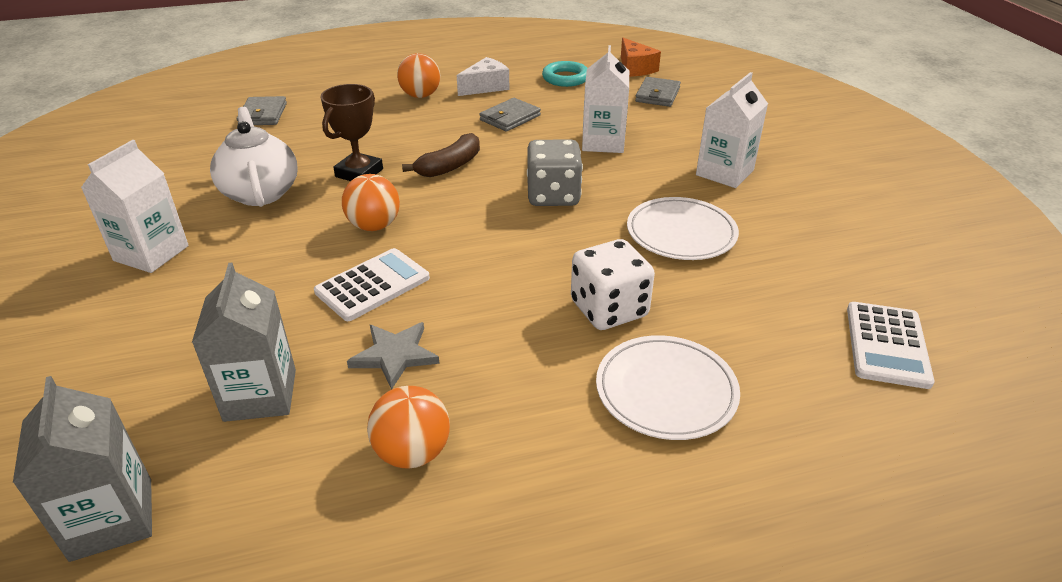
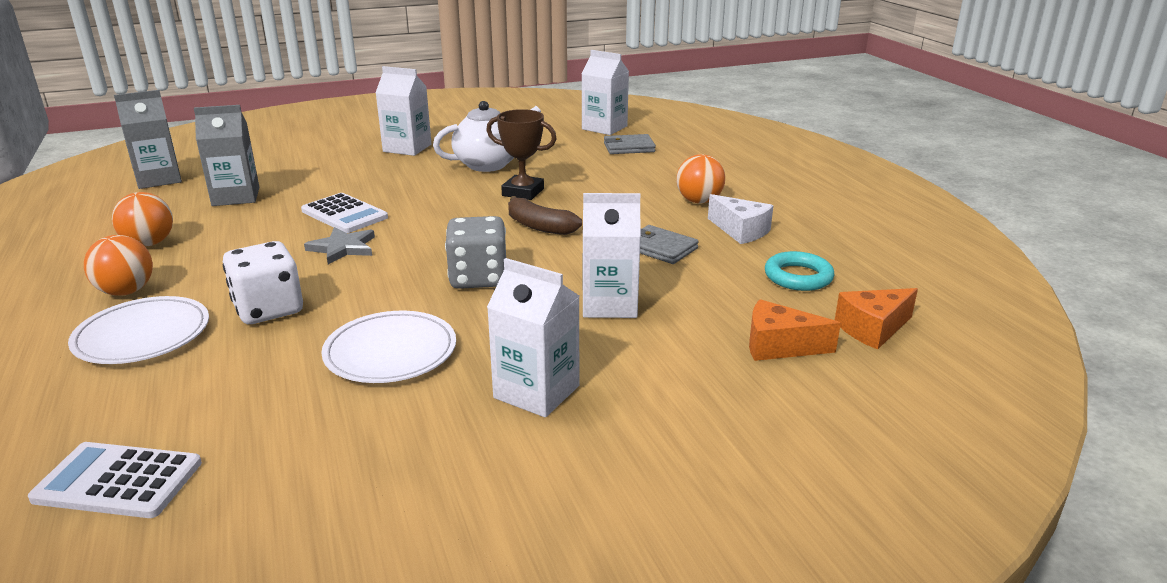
camera: 85 degrees right, 10 degrees down
orange ball [342,174,400,231] -> orange ball moved to [84,235,153,296]
grey star [347,322,440,390] -> grey star moved to [304,227,375,264]
grey wallet [635,77,681,107] -> orange cheese [749,299,841,361]
none -> white carton [582,50,629,135]

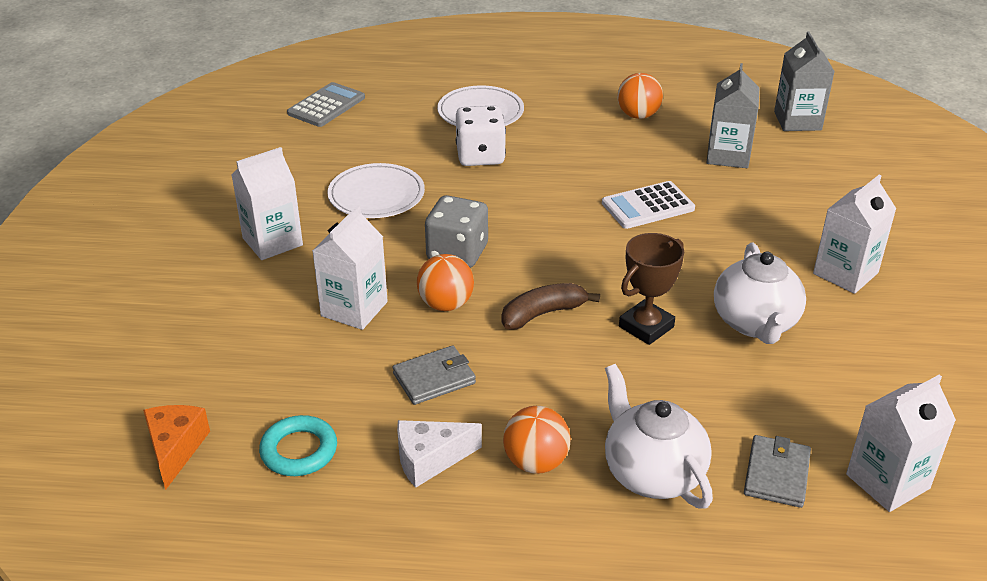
camera: 115 degrees right, 10 degrees up
white calculator [28,442,202,518] -> grey calculator [287,82,365,127]
orange ball [84,235,153,296] -> orange ball moved to [417,254,474,311]
grey star [304,227,375,264] -> none
orange cheese [749,299,841,361] -> none
none -> white teapot [605,364,713,509]

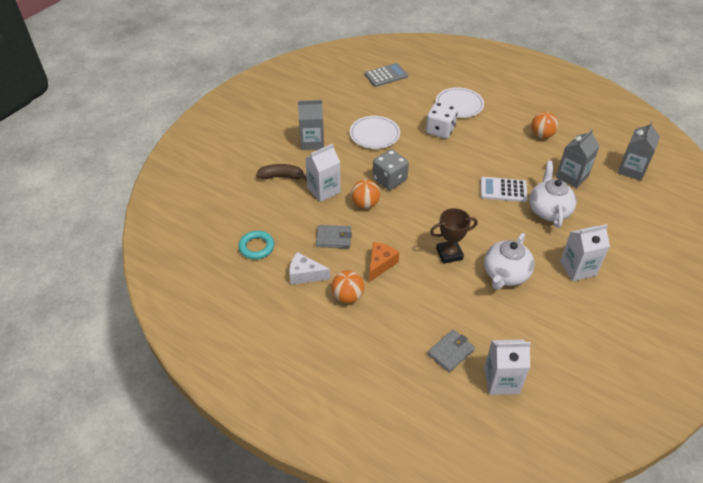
camera: 30 degrees right, 10 degrees up
orange cheese [143,405,210,490] -> orange cheese moved to [369,242,399,282]
white carton [232,147,303,260] -> grey carton [298,100,324,150]
brown banana [502,283,600,330] -> brown banana moved to [256,164,307,181]
white teapot [605,364,713,509] -> white teapot moved to [529,161,577,228]

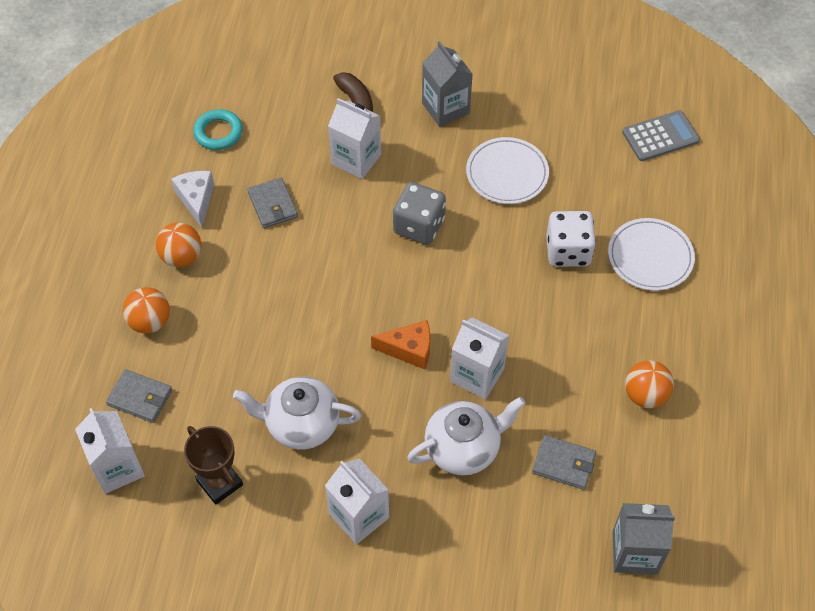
camera: 65 degrees right, 10 degrees up
orange ball [351,180,380,209] -> orange ball moved to [123,287,170,333]
grey calculator [365,63,408,87] -> grey calculator turned 60 degrees counterclockwise [622,110,700,161]
orange cheese [369,242,399,282] -> orange cheese moved to [371,320,430,370]
brown trophy [430,208,478,264] -> brown trophy moved to [184,426,243,505]
white calculator [481,177,528,202] -> white carton [450,317,509,399]
grey carton [556,129,600,188] -> grey wallet [532,435,596,490]

